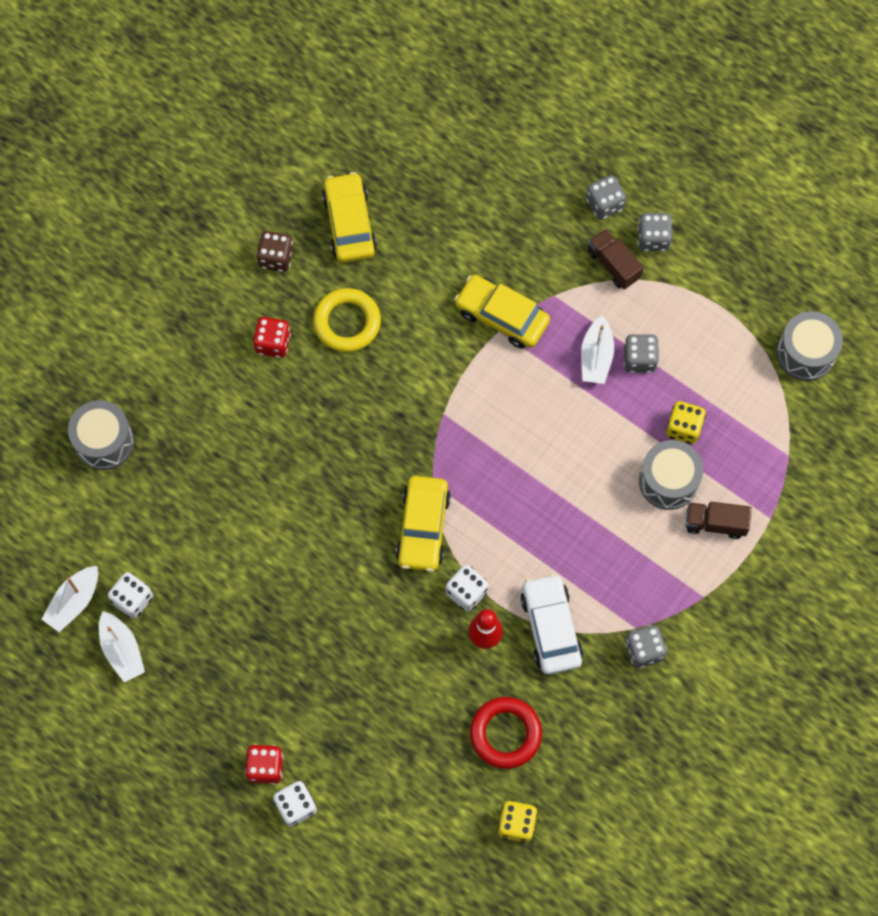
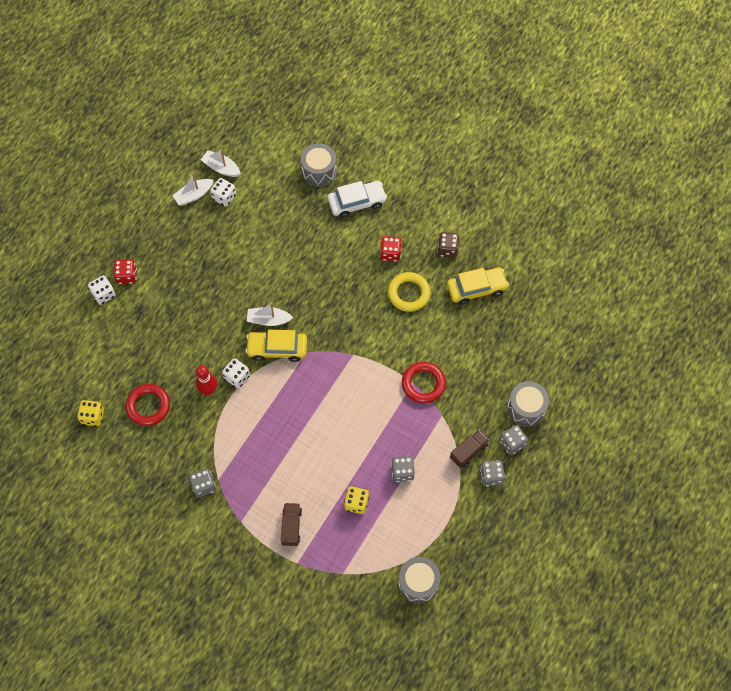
camera: 85 degrees right, 5 degrees down
yellow car [454,275,550,349] -> red ring [402,362,446,404]
white car [520,573,583,675] -> white car moved to [328,181,387,218]
white boat [581,315,614,384] -> white boat moved to [247,303,293,326]
grey drum [639,440,703,510] -> grey drum moved to [507,381,549,427]

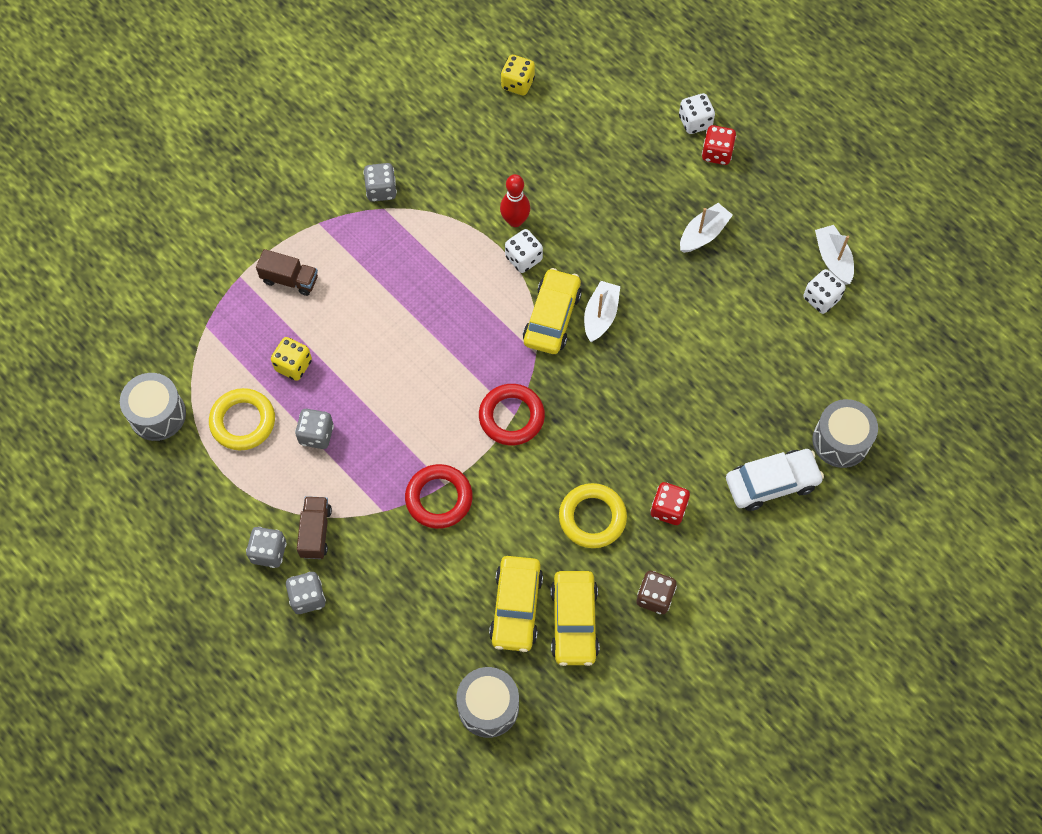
camera: 105 degrees right, 0 degrees up
red ring [125,384,170,426] -> red ring moved to [479,384,545,445]
white boat [201,149,241,177] -> white boat moved to [680,203,733,253]
white car [328,181,387,218] -> white car turned 105 degrees counterclockwise [726,449,824,511]
brown truck [450,430,489,468] -> brown truck turned 150 degrees counterclockwise [297,496,332,559]
grey drum [507,381,549,427] -> grey drum moved to [456,667,519,738]
none -> yellow ring [209,388,275,450]
none -> yellow car [489,556,543,652]

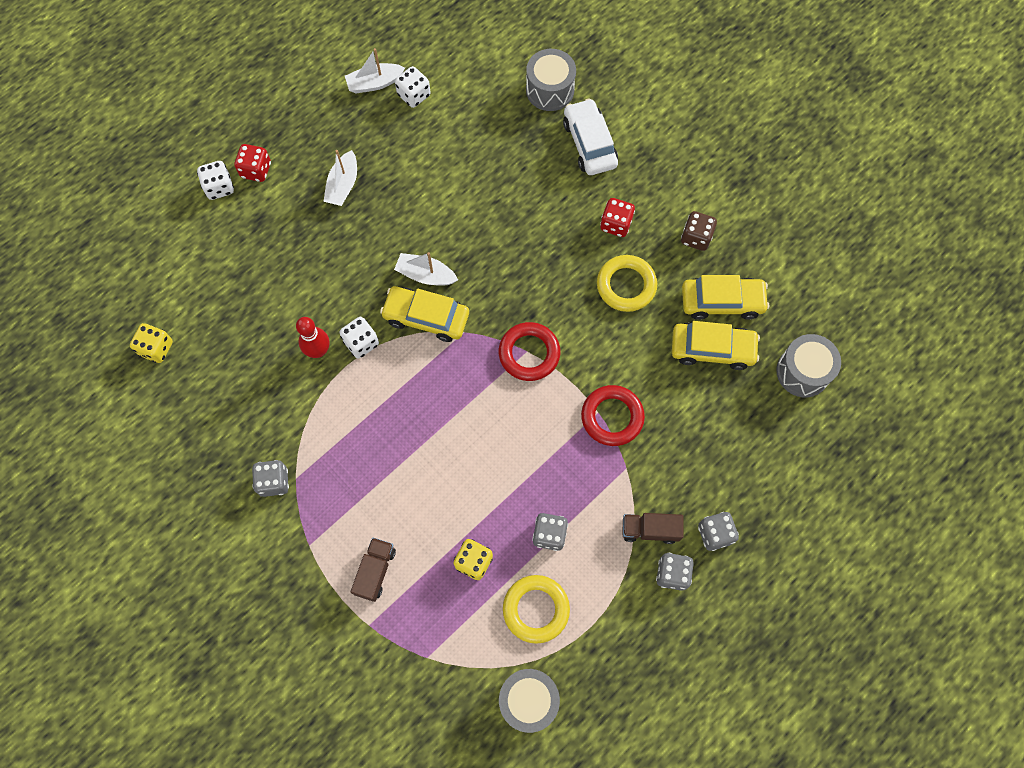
camera: 90 degrees left, 5 degrees up
white boat [680,203,733,253] -> white boat turned 120 degrees counterclockwise [323,150,357,206]

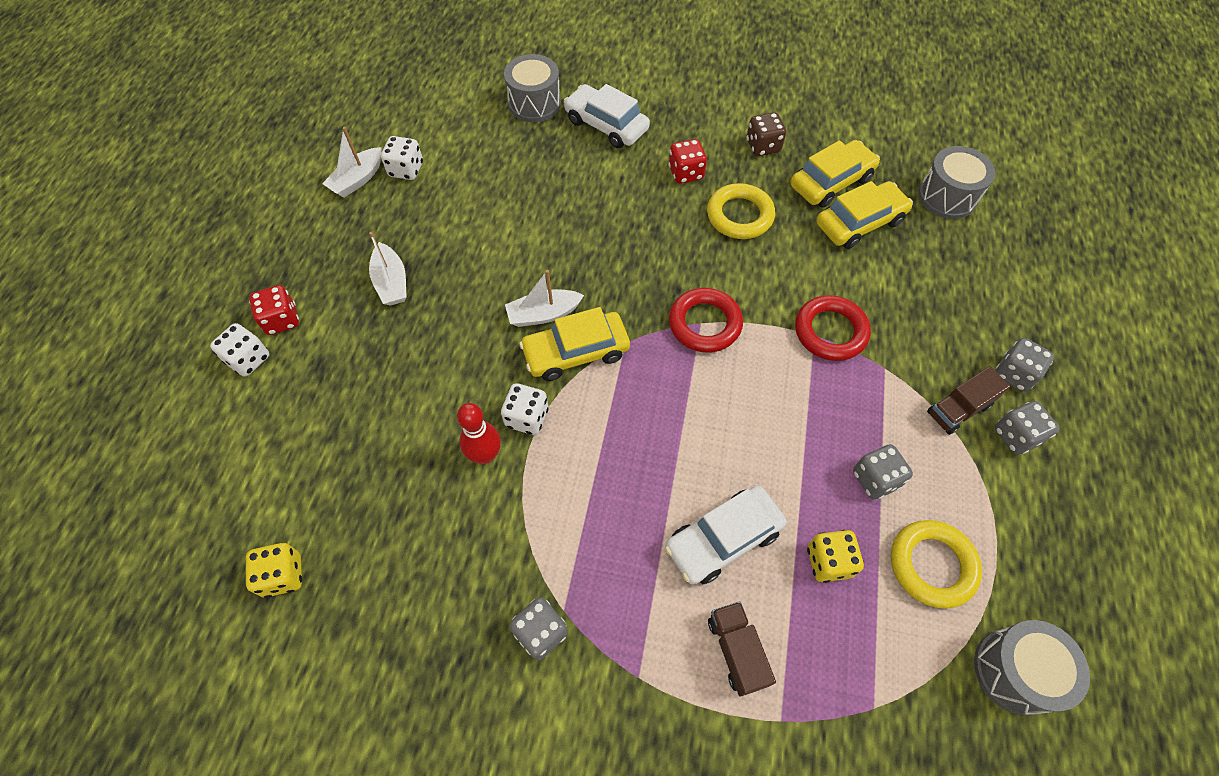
camera: 35 degrees left, 10 degrees down
none -> white car [665,486,786,584]

